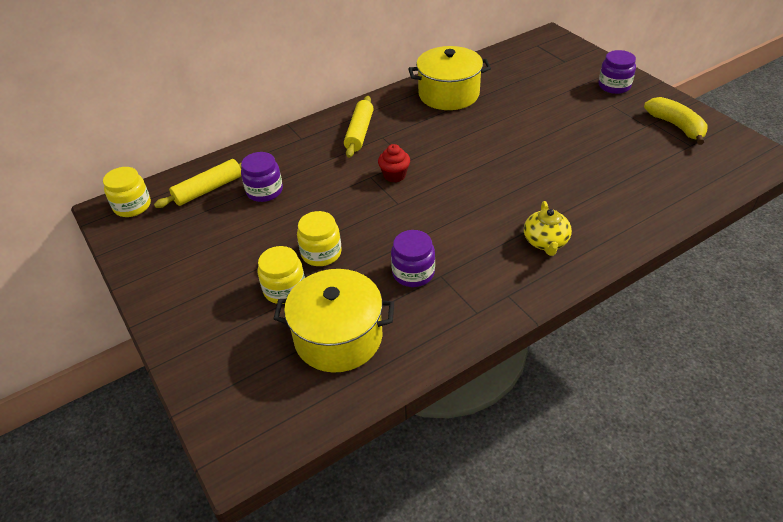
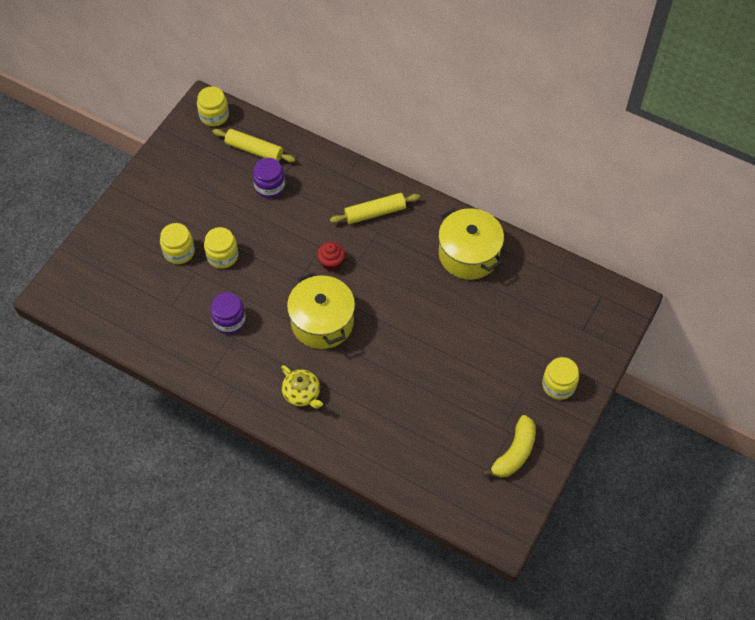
camera: 60 degrees right, 15 degrees up
yellow pot [274,269,394,373] -> yellow pot moved to [287,272,355,349]
yellow teapot [524,201,572,256] -> yellow teapot turned 105 degrees counterclockwise [281,365,323,409]
purple jar [599,50,636,94] -> yellow jar [542,357,579,400]

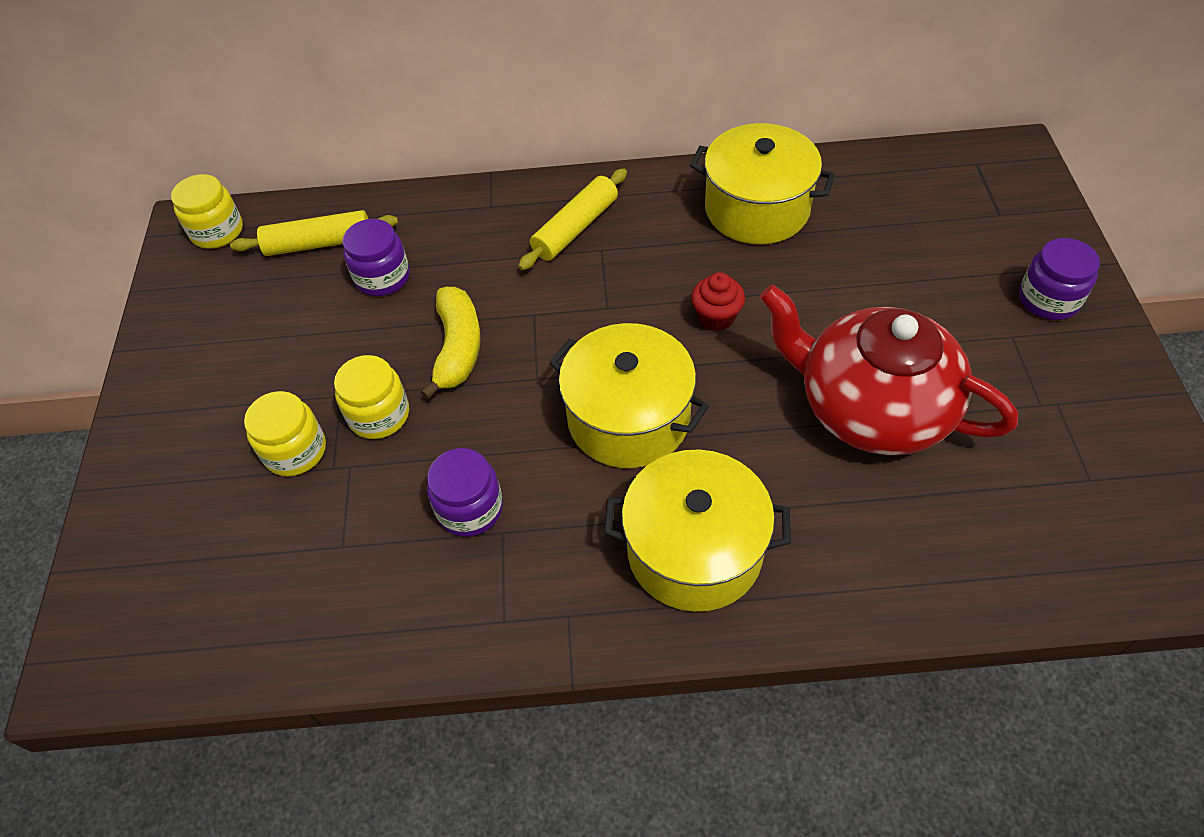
camera: 30 degrees left, 5 degrees down
yellow teapot [281,365,323,409] -> yellow pot [604,450,791,612]
red cupcake [317,242,345,271] -> red cupcake moved to [692,272,745,331]
yellow banana [482,415,536,478] -> yellow banana moved to [421,287,481,399]
yellow jar [542,357,579,400] -> purple jar [1019,238,1100,320]
none -> red teapot [760,284,1018,455]

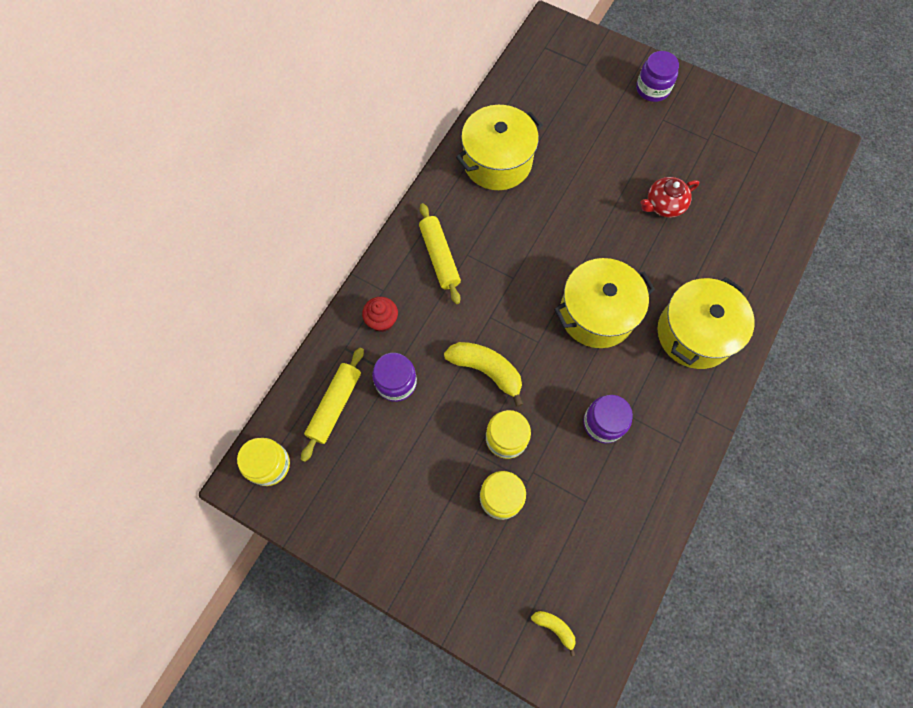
camera: 60 degrees left, 15 degrees up
red cupcake [692,272,745,331] -> red cupcake moved to [362,297,398,332]
red teapot [760,284,1018,455] -> red teapot [641,177,699,218], size x0.47
none -> yellow banana [531,611,576,656]

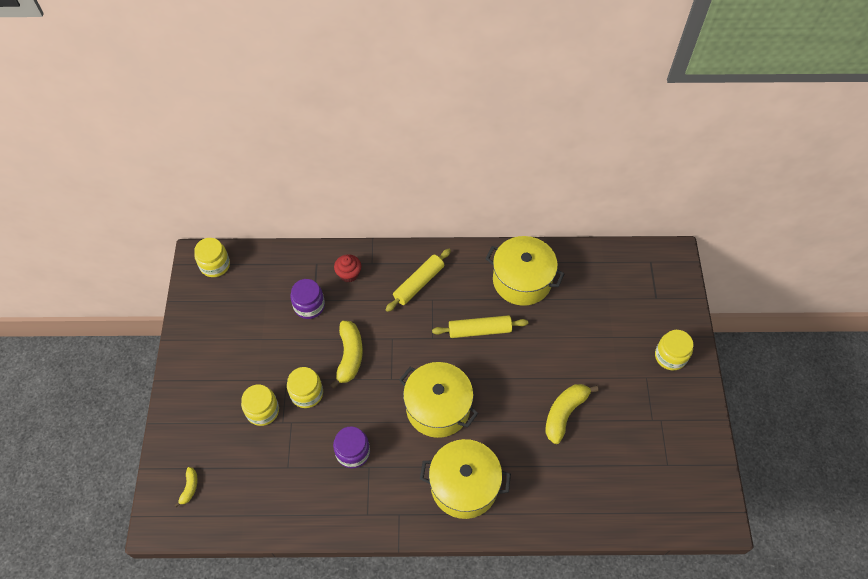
camera: 60 degrees right, 10 degrees down
yellow rolling pin [301,348,364,462] -> yellow rolling pin moved to [432,315,528,338]
purple jar [636,51,679,102] -> yellow jar [655,330,693,371]
red teapot [641,177,699,218] -> yellow banana [545,384,599,444]

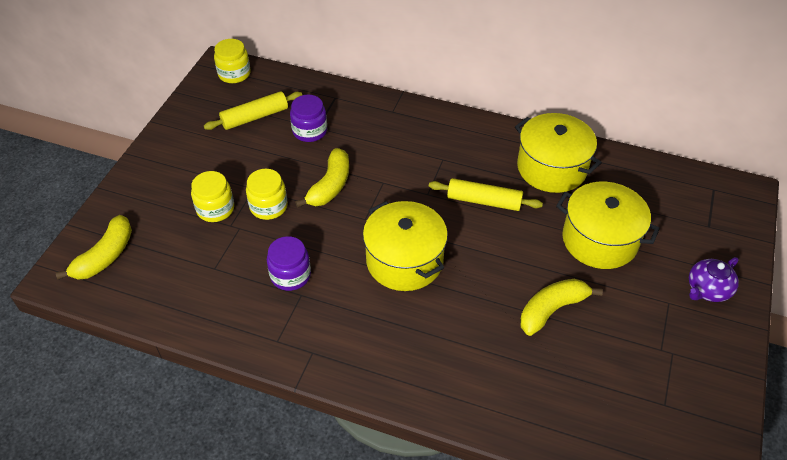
camera: 20 degrees right, 10 degrees down
yellow banana [175,467,198,507] -> yellow banana [56,215,132,280], size x1.93
red cupcake [334,254,361,282] -> none
yellow rolling pin [386,249,451,312] -> yellow rolling pin moved to [204,91,302,130]
yellow pot [420,439,511,519] -> yellow pot moved to [556,182,660,269]
yellow jar [655,330,693,371] -> purple teapot [689,257,739,302]

